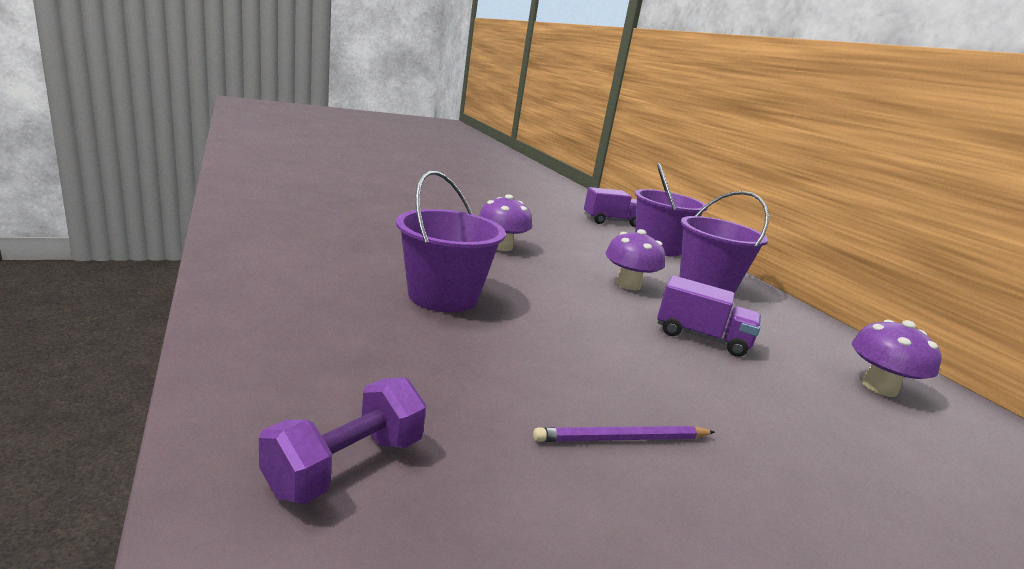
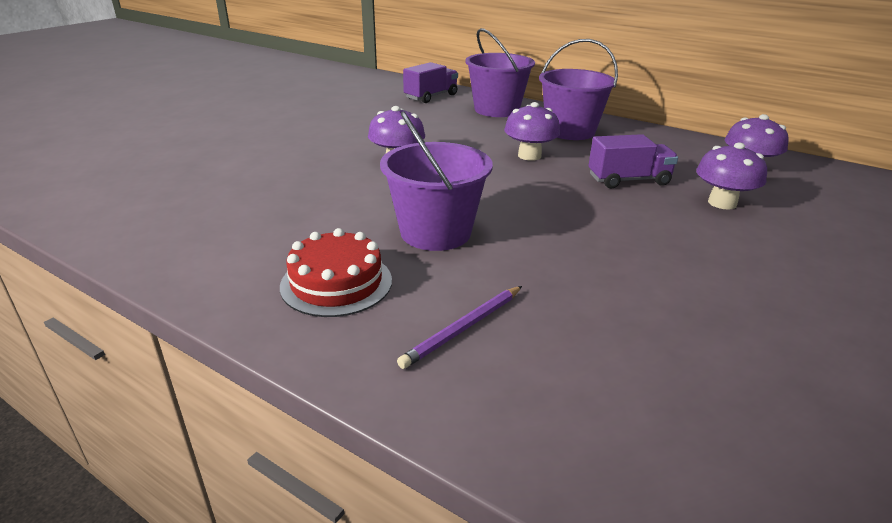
camera: 30 degrees left, 10 degrees up
purple dumbbell [259,377,426,504] -> none
purple pencil [533,426,715,442] -> purple pencil moved to [397,286,522,369]
none -> red cake [280,228,392,317]
none -> purple mushroom [696,142,767,210]

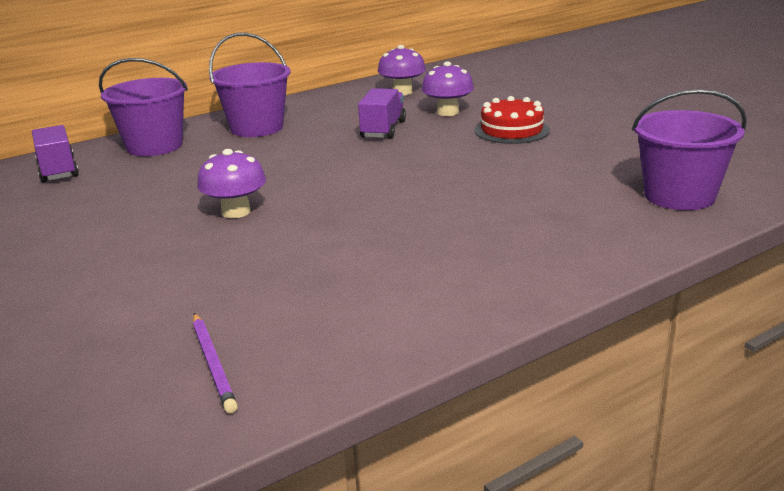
camera: 65 degrees left, 5 degrees down
red cake [280,228,392,317] -> red cake moved to [474,96,550,144]
purple bucket [380,112,493,251] -> purple bucket moved to [632,89,747,210]
purple pencil [397,286,522,369] -> purple pencil moved to [193,313,238,414]
purple mushroom [504,102,560,161] -> none

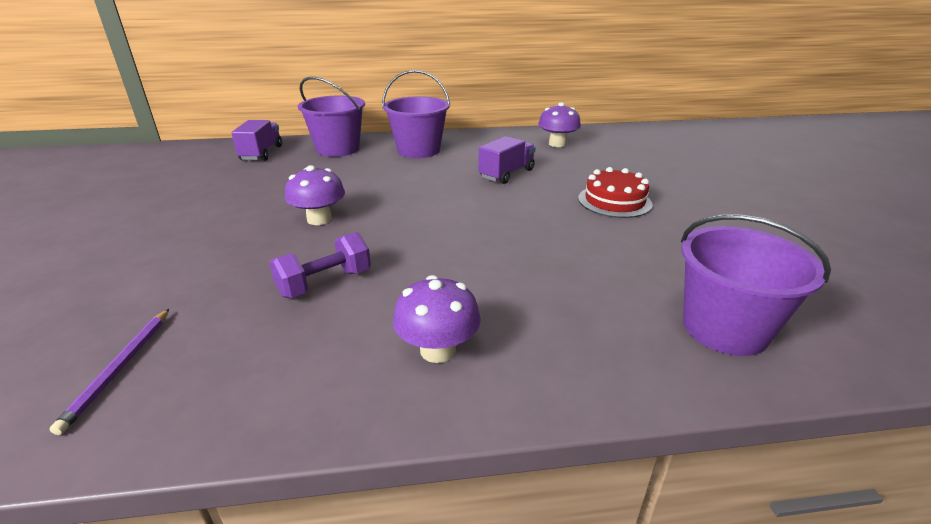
camera: 25 degrees right, 5 degrees up
purple mushroom [422,62,474,116] -> purple mushroom moved to [393,275,481,363]
none -> purple dumbbell [269,232,371,298]

